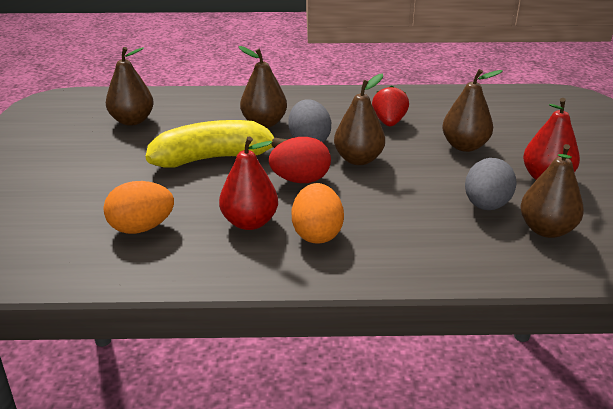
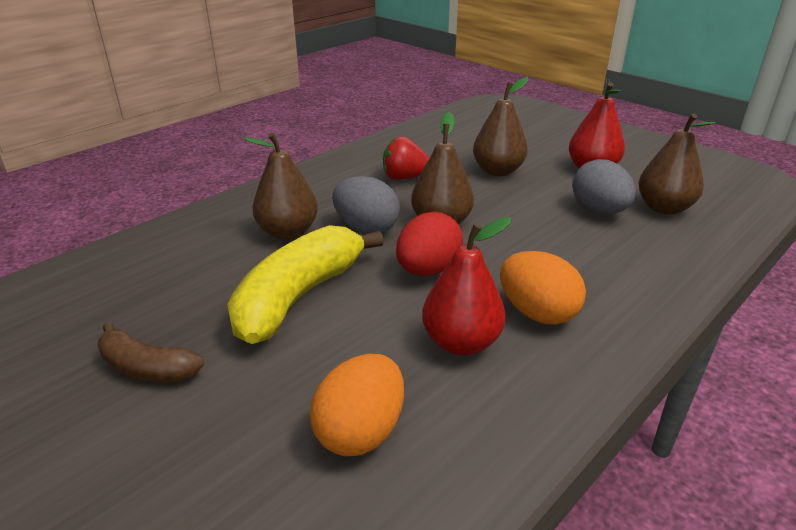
camera: 45 degrees left, 0 degrees up
brown pear [106,47,154,126] -> none
red strawberry [372,86,409,126] -> red strawberry turned 45 degrees counterclockwise [383,136,429,180]
none -> brown banana [98,322,204,382]

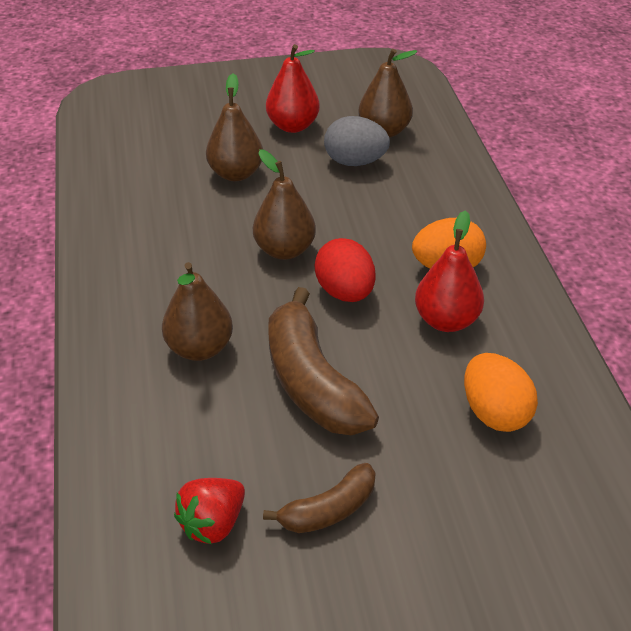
camera: 55 degrees left, 10 degrees up
yellow banana [227,225,384,344] -> brown banana [268,287,379,435]
grey egg [332,176,400,234] -> none
red strawberry [383,136,429,180] -> red strawberry moved to [174,478,245,544]

